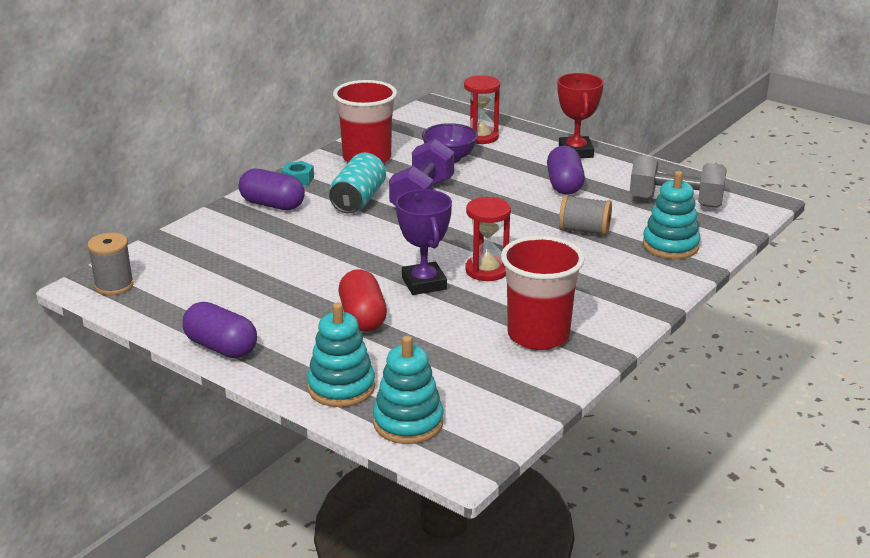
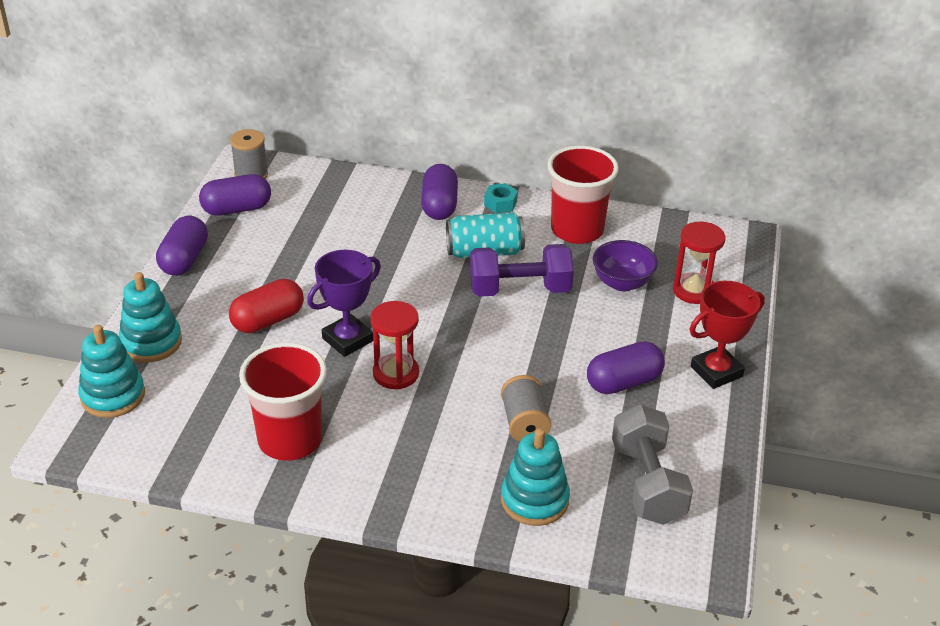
camera: 65 degrees right, 10 degrees up
none -> purple capsule [199,174,271,216]

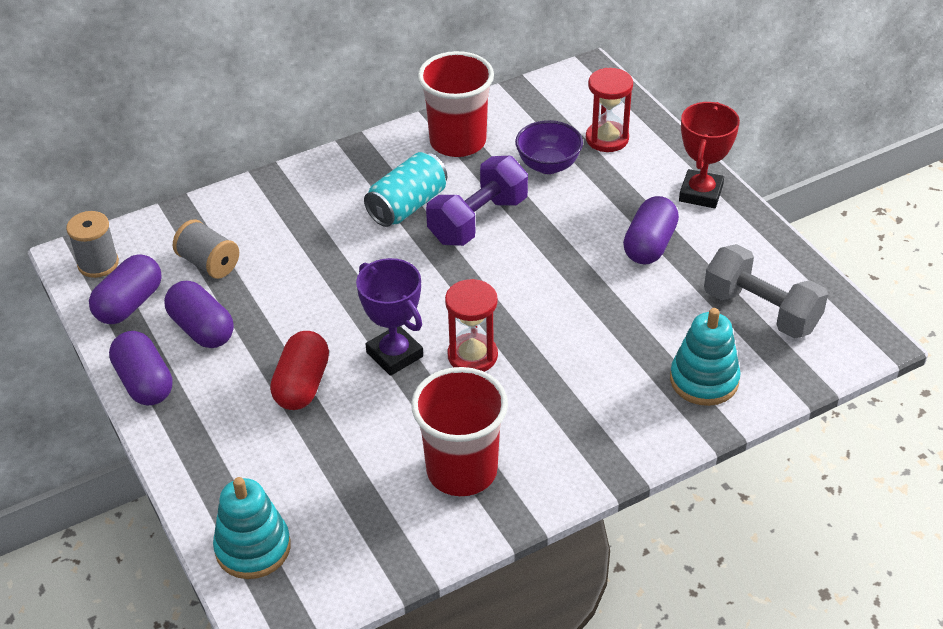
camera: 40 degrees left, 5 degrees up
turquoise stacking toy [119,272,182,362] -> none
purple trophy [307,250,381,357] -> purple trophy turned 45 degrees counterclockwise [356,258,423,376]
purple capsule [421,164,458,220] -> purple capsule moved to [164,281,234,348]
turquoise nut [484,183,518,213] -> none
grey spool [501,375,551,442] -> grey spool moved to [173,219,239,279]

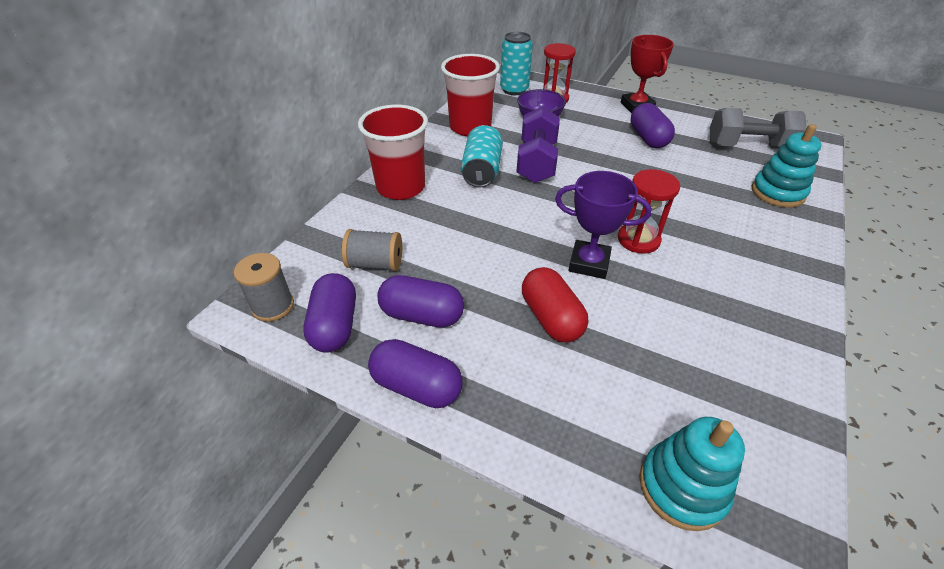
camera: 35 degrees left, 0 degrees up
red cup [411,367,508,496] -> red cup moved to [358,105,428,200]
none -> turquoise can [500,32,533,95]

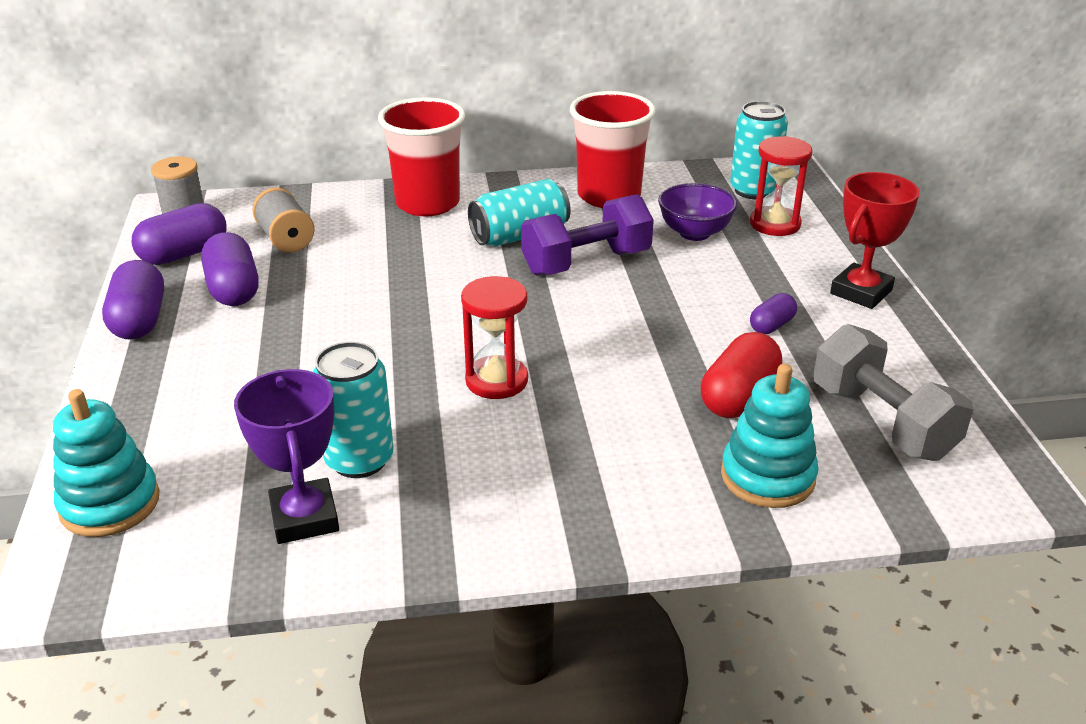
camera: 55 degrees right, 10 degrees down
red capsule [522,267,588,342] -> red capsule moved to [701,332,782,418]
purple trophy [555,171,652,279] -> purple trophy moved to [234,369,339,544]
purple capsule [631,103,675,148] -> purple capsule [750,293,797,334], size x0.57
none -> turquoise can [313,342,394,478]

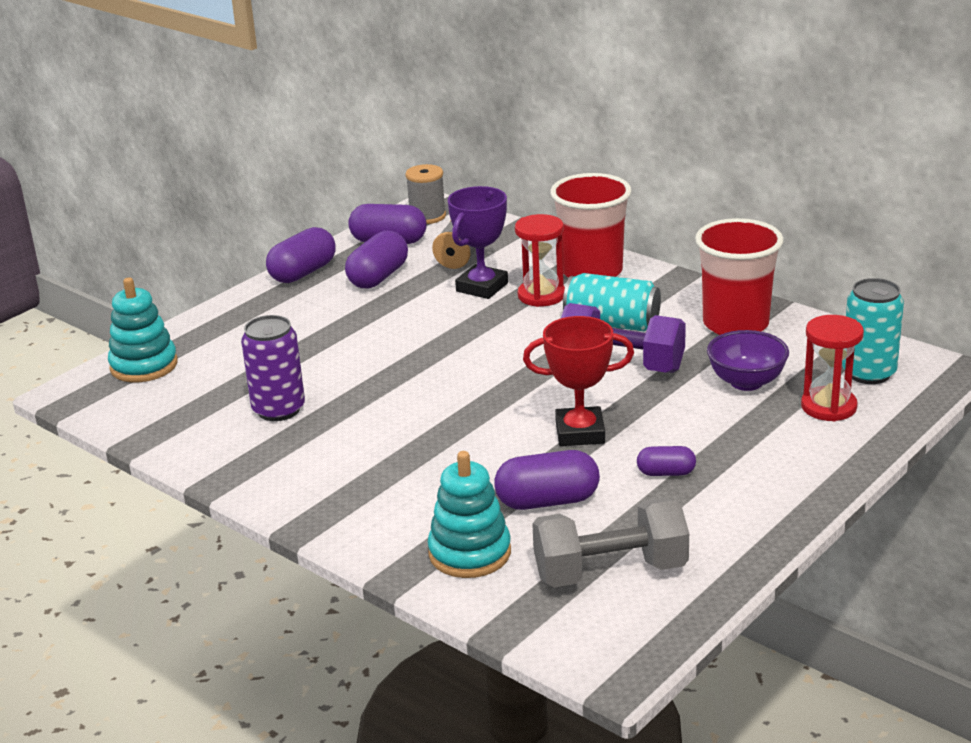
camera: 50 degrees right, 5 degrees down
purple trophy [234,369,339,544] -> purple trophy moved to [448,186,508,299]
turquoise can [313,342,394,478] -> purple can [241,315,305,421]
red hourglass [461,276,528,399] -> red hourglass moved to [515,214,565,307]
red capsule [701,332,782,418] -> purple capsule [494,450,600,510]
grey dumbbell [814,324,973,461] -> grey dumbbell turned 60 degrees clockwise [532,497,689,587]
red trophy [830,172,920,309] -> red trophy moved to [523,316,634,446]

